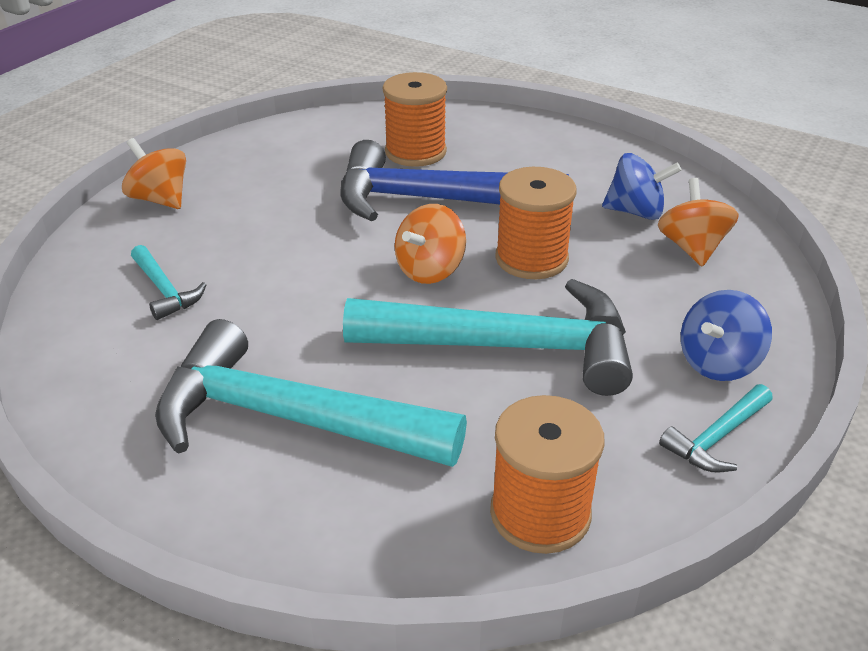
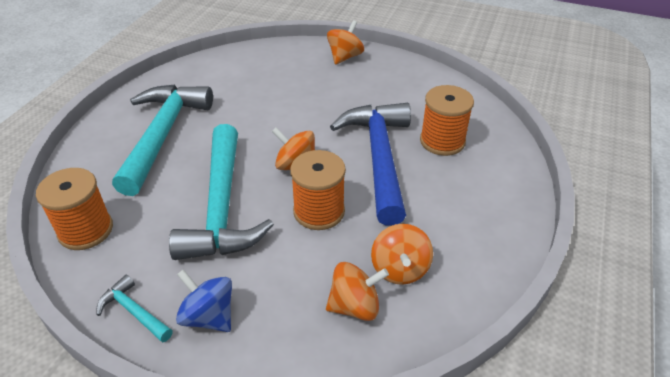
camera: 80 degrees right, 5 degrees up
turquoise hammer [131,245,207,320] -> none
blue spinning top [602,153,682,220] -> orange spinning top [371,224,433,285]

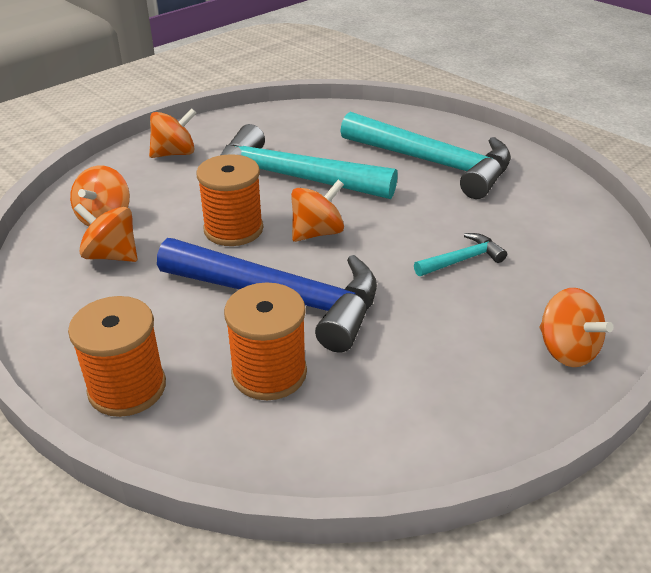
camera: 115 degrees right, 5 degrees down
orange spool [36,168,113,250] -> orange spool moved to [68,296,166,417]
turquoise hammer [97,275,173,342] -> turquoise hammer moved to [414,233,507,276]
blue spinning top [176,269,232,332] -> orange spinning top [149,108,196,158]

